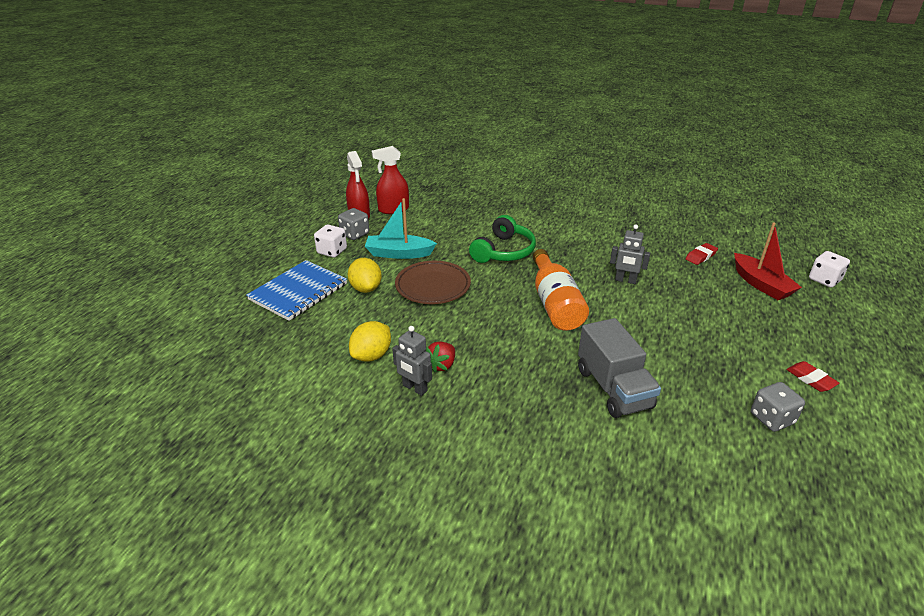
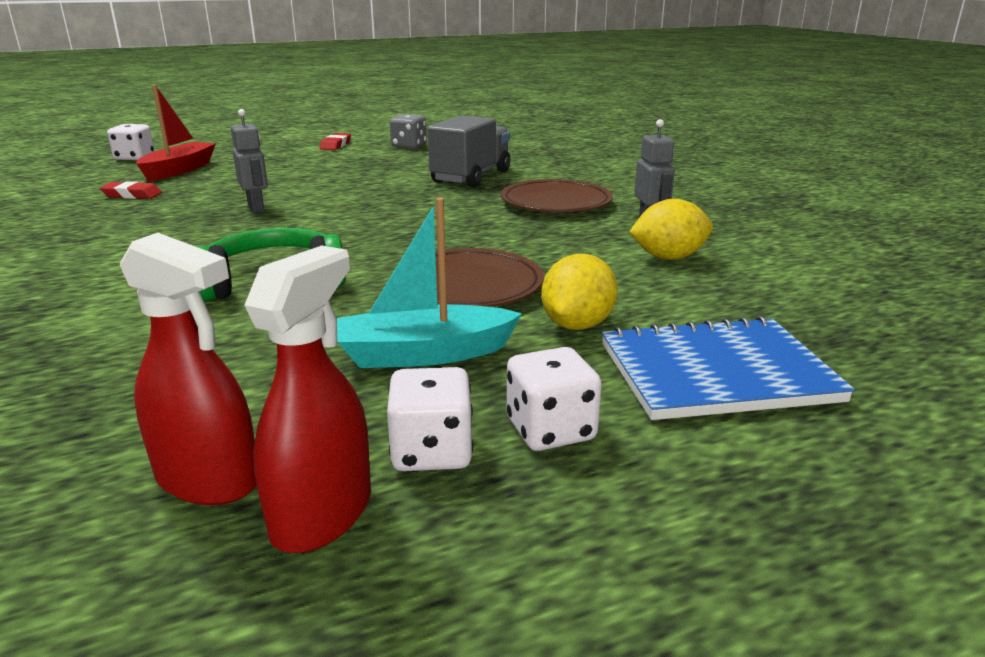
camera: 135 degrees left, 10 degrees down
grey dice [338,208,369,240] -> white dice [387,367,473,471]
turquoise boat [365,198,437,259] -> turquoise boat turned 120 degrees clockwise [337,198,522,368]
red strawberry [426,342,455,372] -> none
orange bottle [533,249,589,331] -> none
none -> brown plate [501,179,613,212]

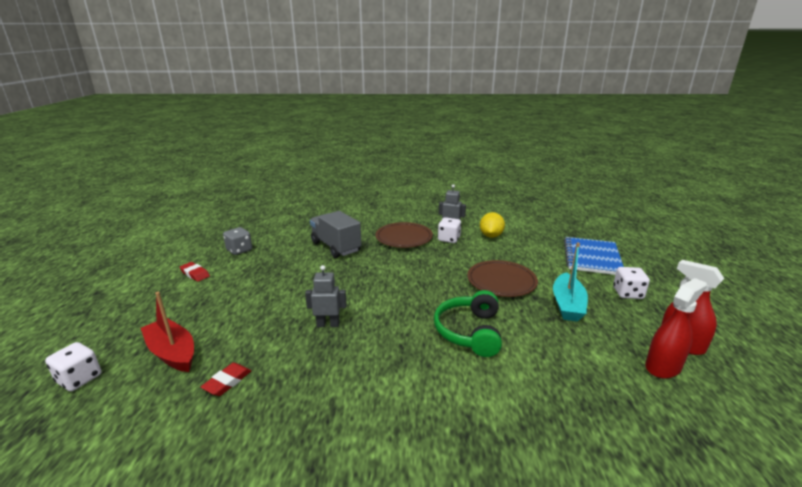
camera: 65 degrees left, 0 degrees up
white dice [387,367,473,471] -> white dice moved to [438,217,461,243]
yellow lemon [541,254,618,330] -> none

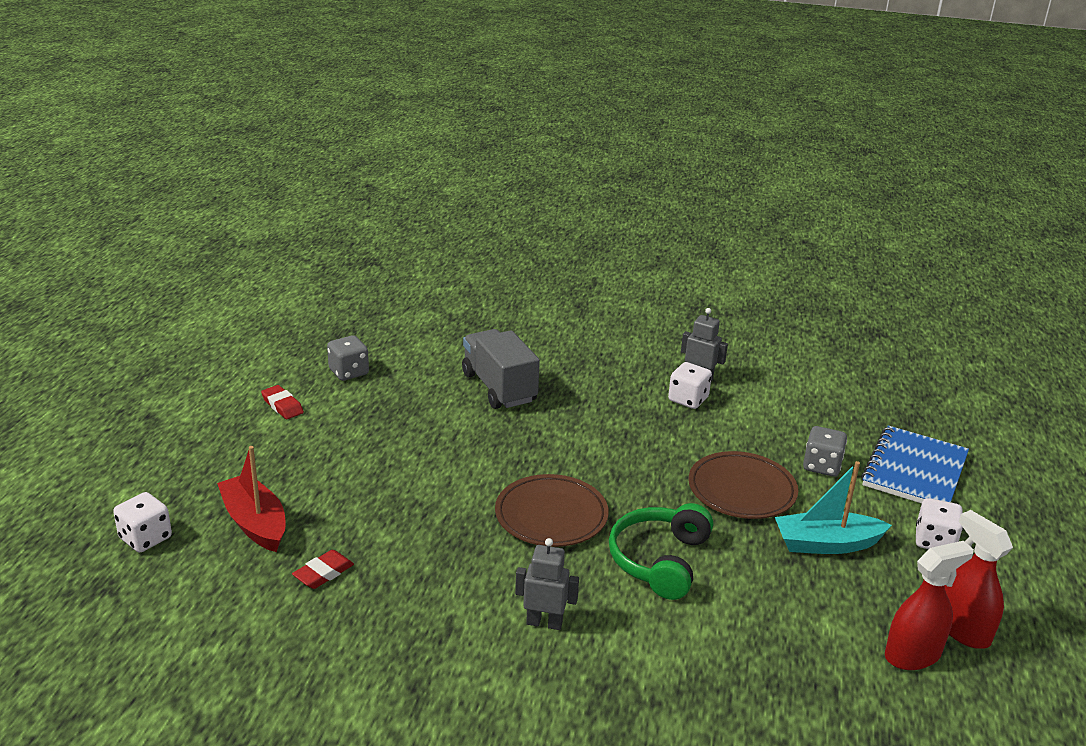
camera: 10 degrees right, 5 degrees up
grey robot [305,265,347,327] -> grey robot moved to [515,538,579,630]
brown plate [376,222,433,248] -> brown plate moved to [495,474,609,547]
yellow lemon [480,212,505,238] -> none
turquoise boat [553,242,588,322] -> turquoise boat turned 60 degrees clockwise [775,461,892,554]
none -> grey dice [803,426,847,477]

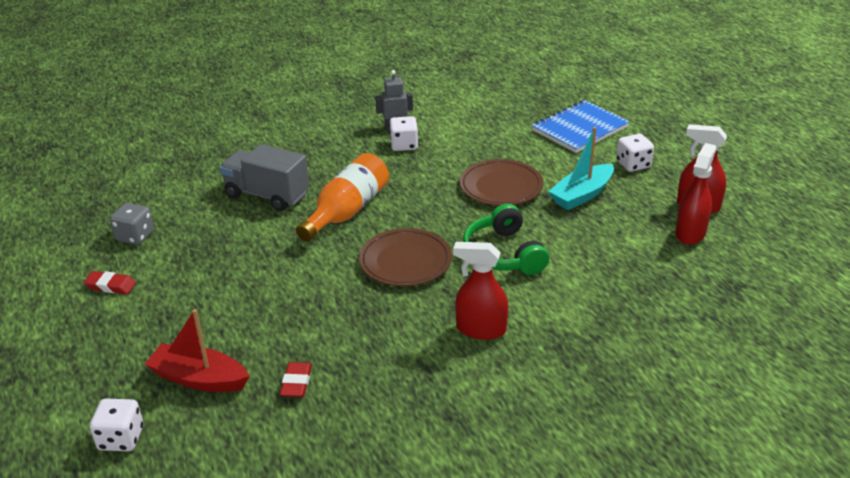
camera: 35 degrees left, 5 degrees up
grey robot [515,538,579,630] -> red spray bottle [453,242,508,340]
grey dice [803,426,847,477] -> none
blue notebook [861,425,969,503] -> blue notebook turned 60 degrees clockwise [532,100,630,153]
none -> orange bottle [296,153,389,242]

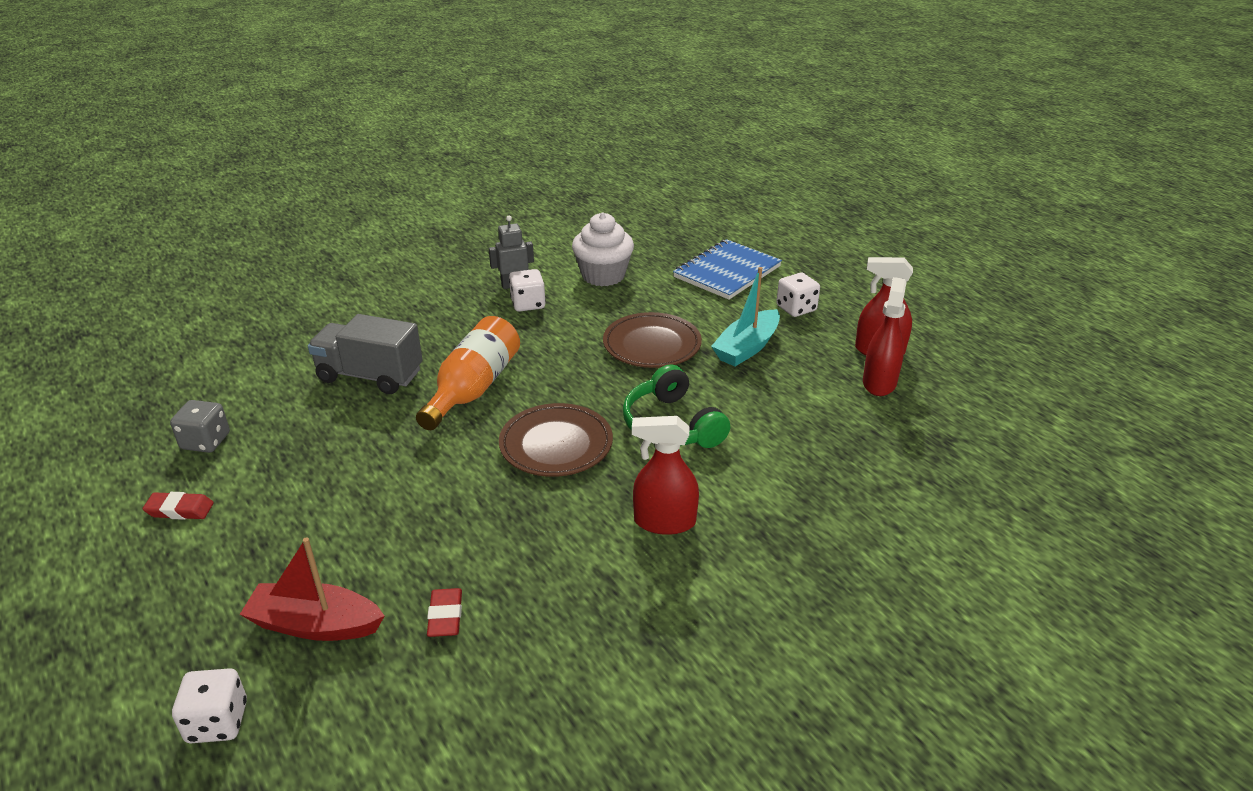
camera: 10 degrees left, 0 degrees up
none -> white cupcake [572,212,634,286]

